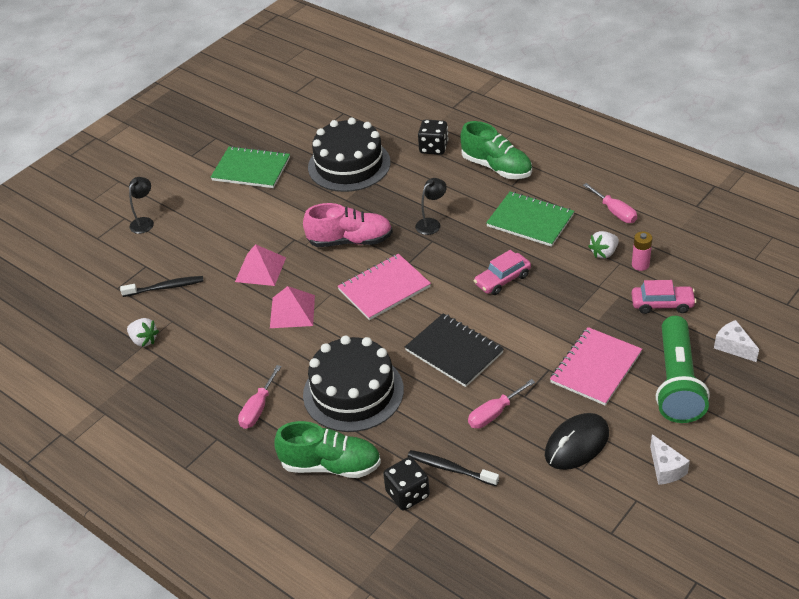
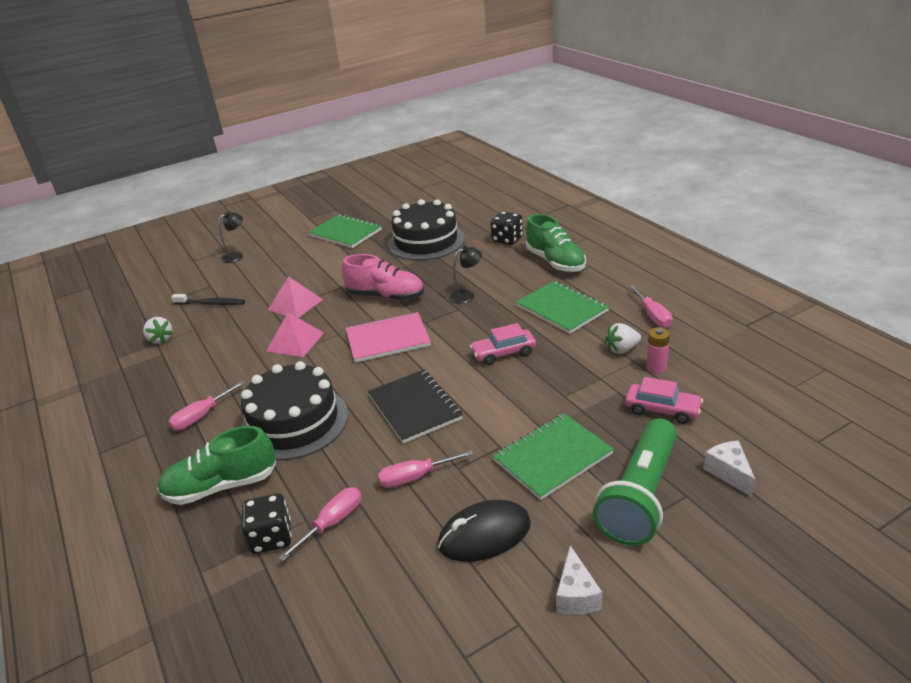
camera: 20 degrees right, 10 degrees down
green shoe [274,421,381,478] -> green shoe turned 135 degrees clockwise [157,426,276,505]
black toothbrush [408,450,499,486] -> pink screwdriver [278,487,361,561]
pink notebook [550,327,642,406] -> green notebook [493,413,614,500]

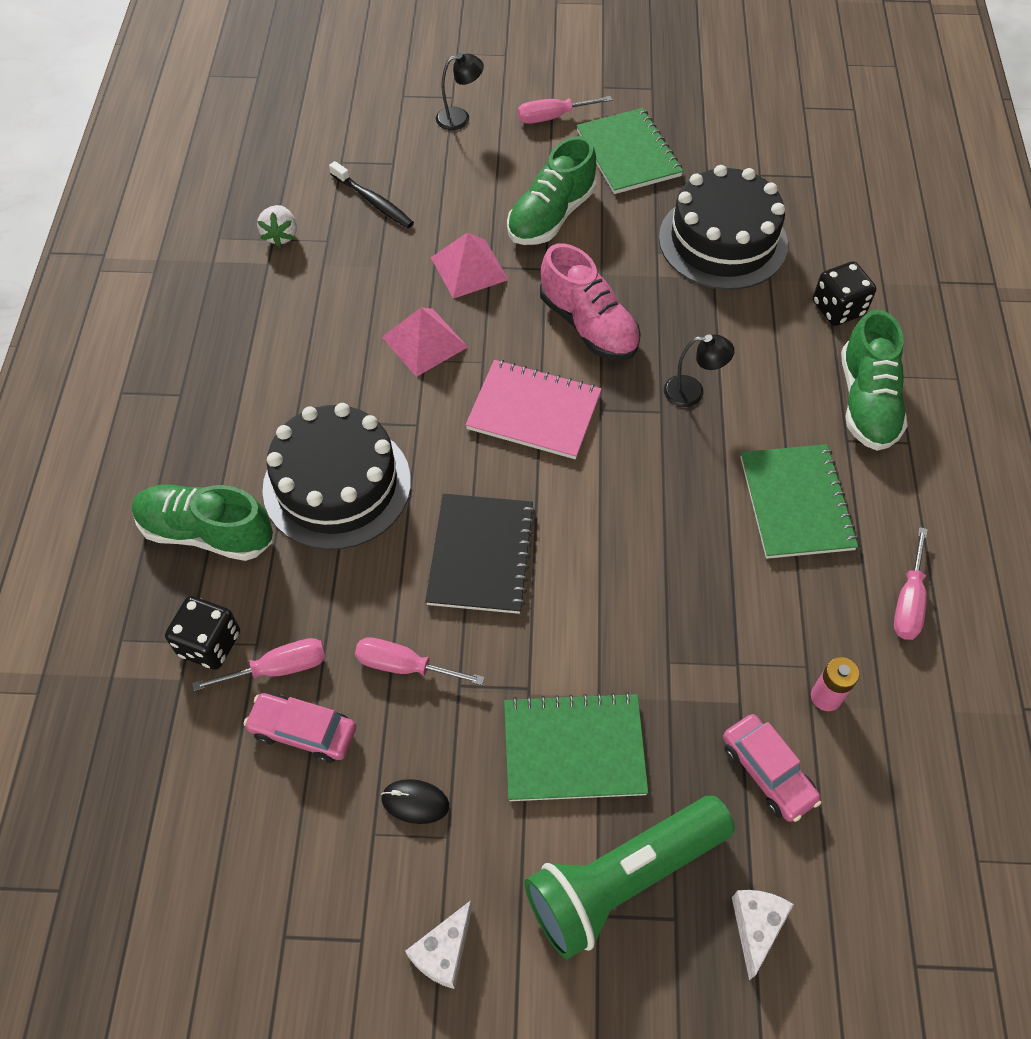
camera: 30 degrees right, 25 degrees up
pink screwdriver [168,381,245,430] -> pink screwdriver moved to [518,96,612,124]
black mouse [438,500,531,562] -> black mouse [381,779,449,824], size x0.54
pink car [470,323,536,365] -> pink car moved to [244,693,356,763]
white strawberry [605,323,641,354] -> none
none -> green shoe [507,136,597,245]

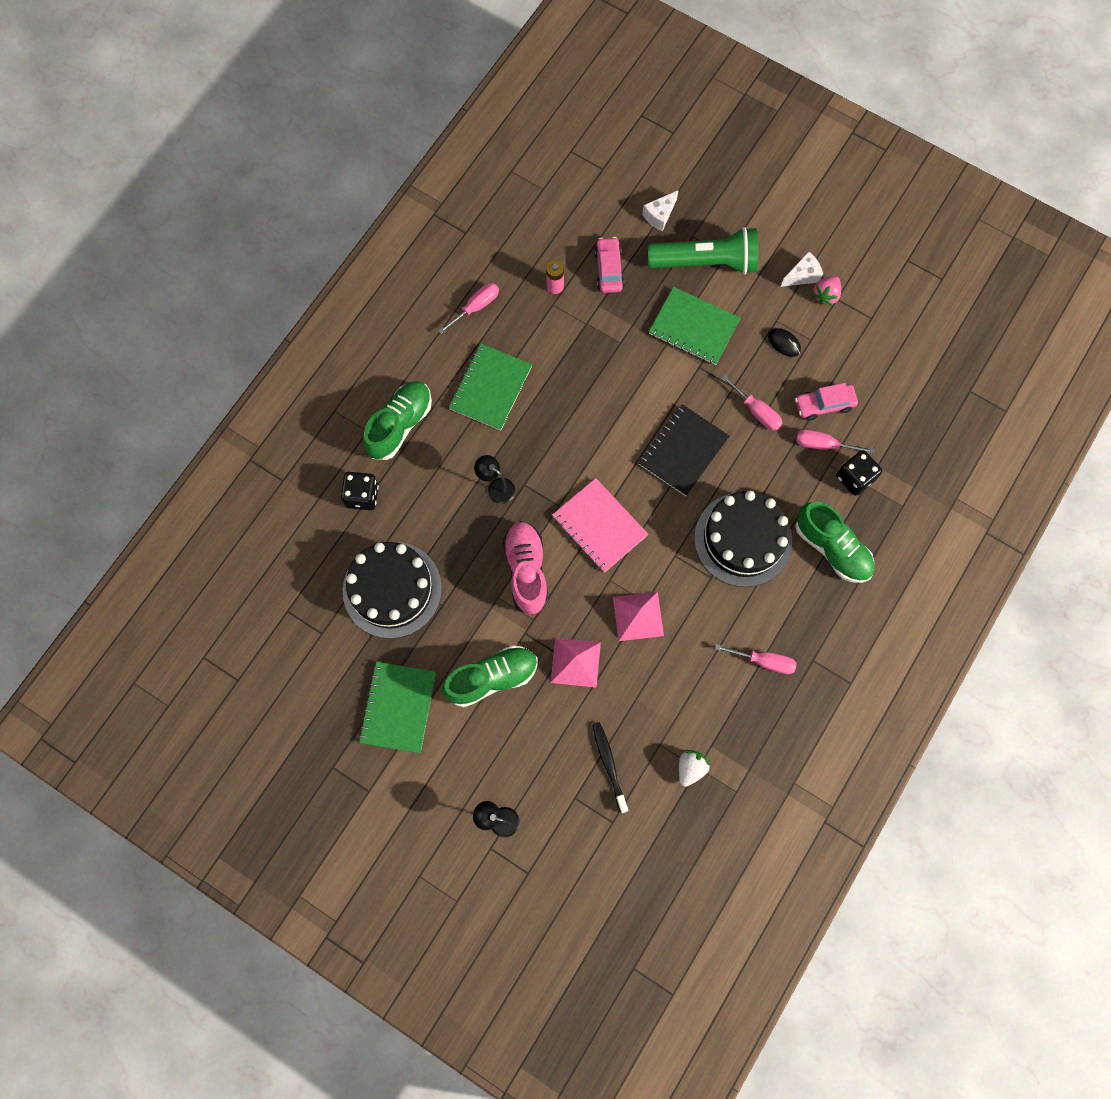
camera: 150 degrees left, 15 degrees up
pink car [244,693,356,763] -> pink car turned 120 degrees clockwise [795,383,858,420]
pink screwdriver [518,96,612,124] -> pink screwdriver moved to [715,644,797,674]
none -> pink strawberry [812,276,841,306]

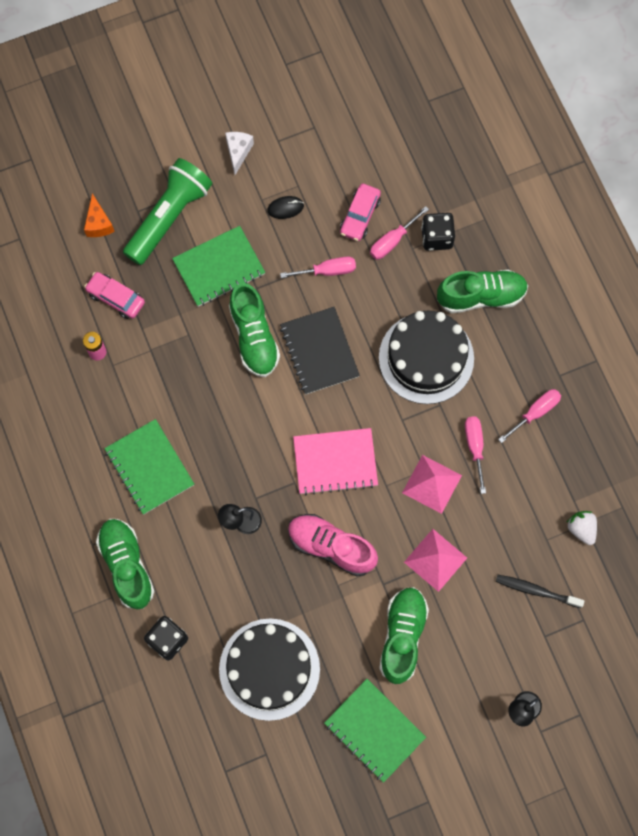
camera: 55 degrees left, 0 degrees up
pink screwdriver [438,283,499,334] -> pink screwdriver moved to [465,416,486,494]
white cheese [642,190,679,231] -> orange cheese [84,193,115,237]
pink strawberry [812,276,841,306] -> none
none -> green shoe [229,283,280,377]

